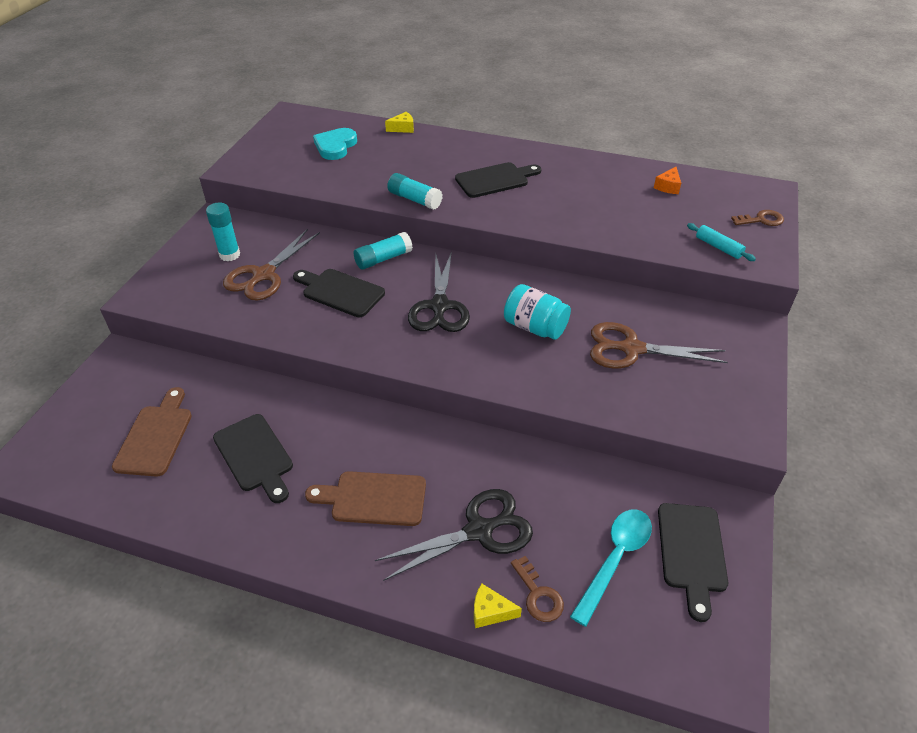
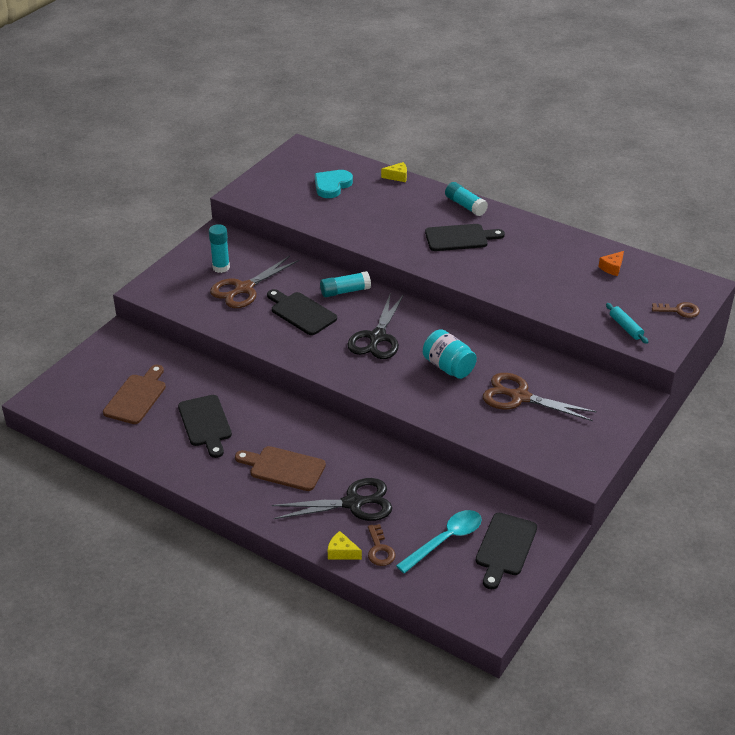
camera: 15 degrees right, 5 degrees down
turquoise glue stick [387,173,443,210] -> turquoise glue stick moved to [445,182,488,216]

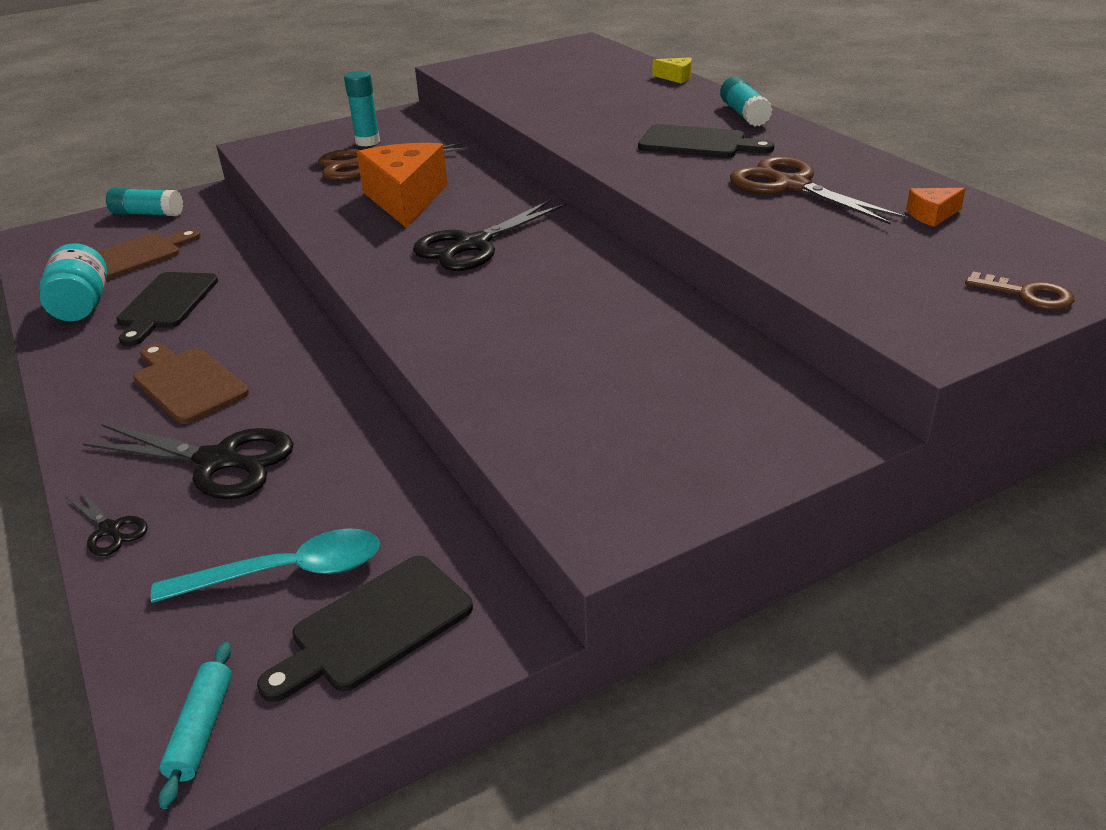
camera: 30 degrees right, 5 degrees down
black cutting board [267,289,337,335] -> orange cheese [356,143,448,228]
turquoise heart [315,170,353,198] -> none
turquoise glue stick [320,271,371,297] -> turquoise glue stick moved to [106,187,183,216]
yellow cheese [328,531,362,560] -> black scissors [66,489,148,556]
brown key [368,524,395,566] -> none
turquoise jar [423,329,477,379] -> turquoise jar moved to [39,243,107,321]
brown scissors [483,373,597,421] -> brown scissors moved to [730,156,907,225]
turquoise rolling pin [606,303,648,344] -> turquoise rolling pin moved to [158,642,232,809]

